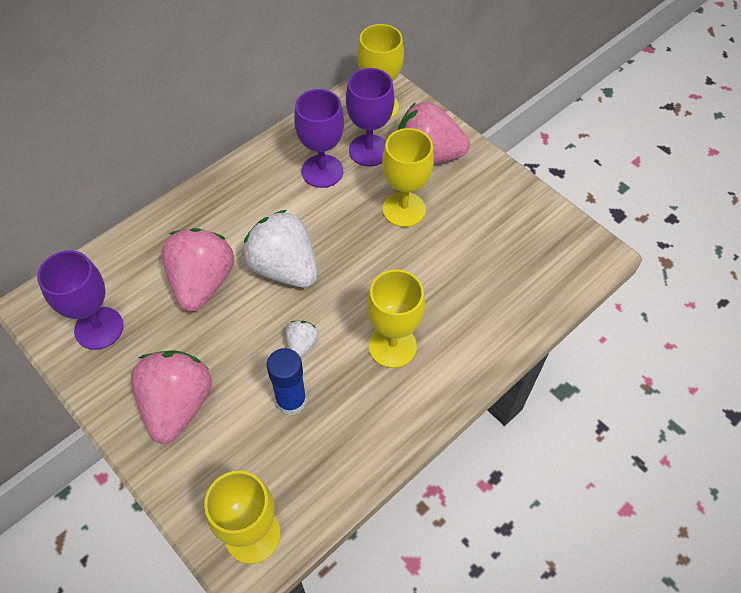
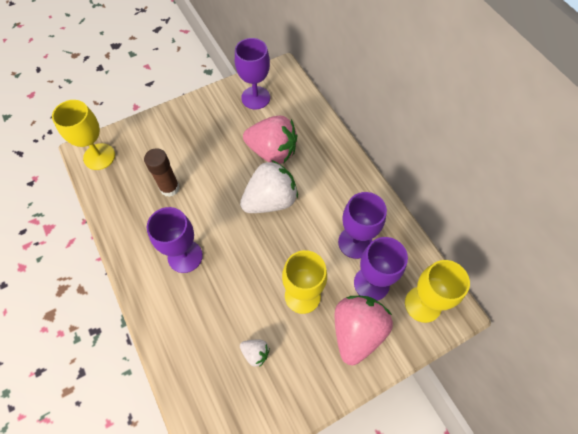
camera: 105 degrees right, 5 degrees up
pink strawberry [131,350,212,444] -> none
blue glue stick [267,348,307,415] -> brown glue stick [144,148,180,197]
white strawberry [286,321,319,358] -> white strawberry moved to [240,340,270,367]
yellow goblet [367,270,425,368] -> purple goblet [147,207,203,273]

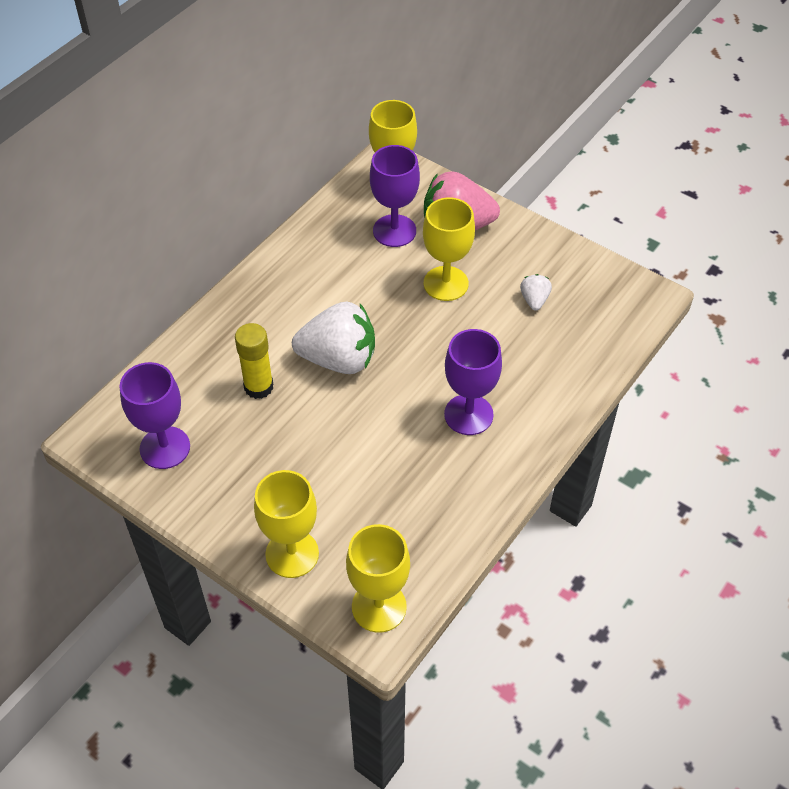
camera: 115 degrees left, 10 degrees down
brown glue stick [144,148,180,197] -> none
white strawberry [240,160,298,213] -> white strawberry turned 150 degrees clockwise [292,302,375,374]
pink strawberry [243,116,297,164] -> yellow glue stick [235,323,273,399]
purple goblet [338,192,387,259] -> none
none -> yellow goblet [254,470,319,578]

